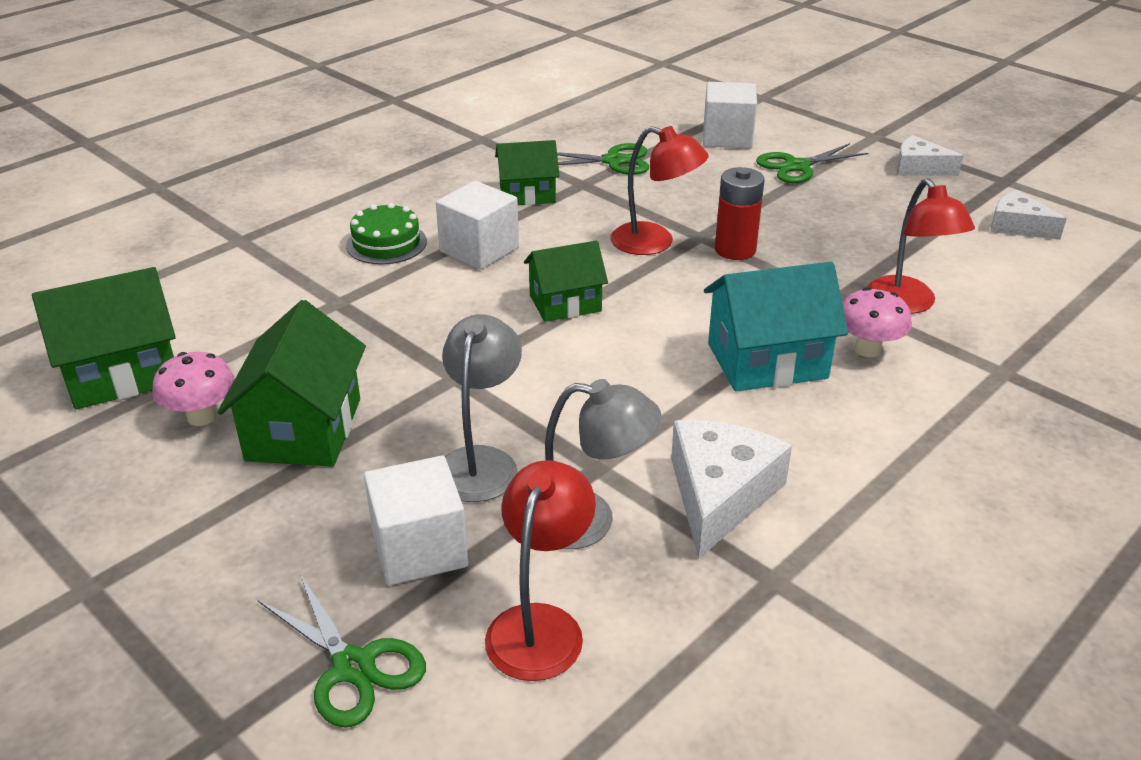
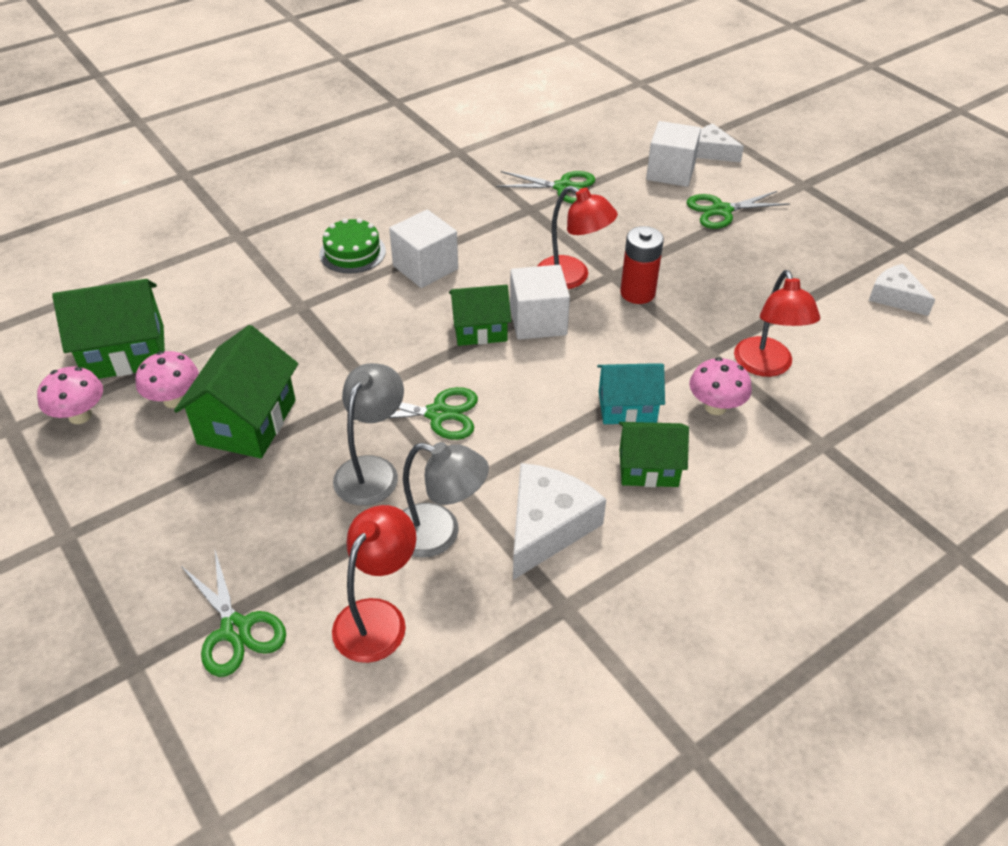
camera: 10 degrees right, 10 degrees up
white cube [364,455,468,585] -> white cube moved to [510,265,570,340]
green house [495,140,559,205] -> green house moved to [619,422,689,487]
turquoise house [704,262,848,392] -> turquoise house [597,363,665,424], size x0.66
white cheese [897,135,963,176] -> white cheese moved to [696,123,744,162]
none -> pink mushroom [37,366,103,424]
none -> green scissors [354,387,478,440]

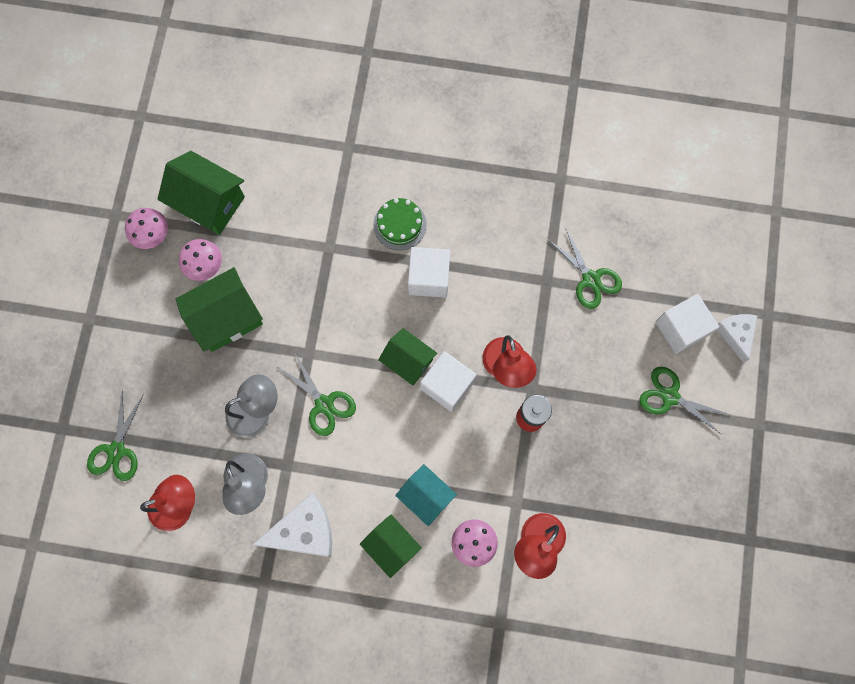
camera: 45 degrees right, 30 degrees up
white cheese [869,264,935,316] -> none

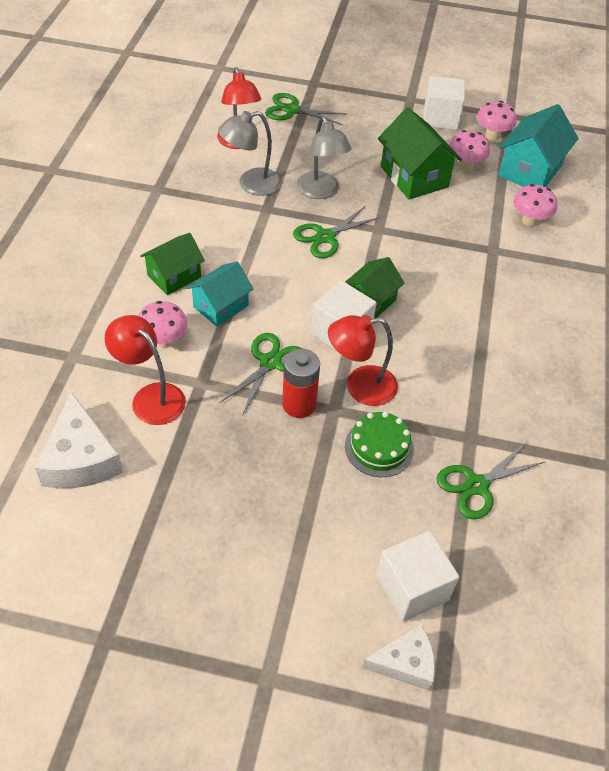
camera: 90 degrees right, 25 degrees down
green house [157,151,245,235] -> turquoise house [498,104,579,187]
white cheese [252,493,332,557] -> white cheese moved to [35,392,123,488]
green cake [373,198,427,250] -> green cake moved to [345,412,414,477]
white cube [408,247,450,298] -> white cube moved to [423,76,465,130]
green scissors [639,367,731,435] -> green scissors moved to [220,333,303,414]
none -> pink mushroom [513,184,557,227]

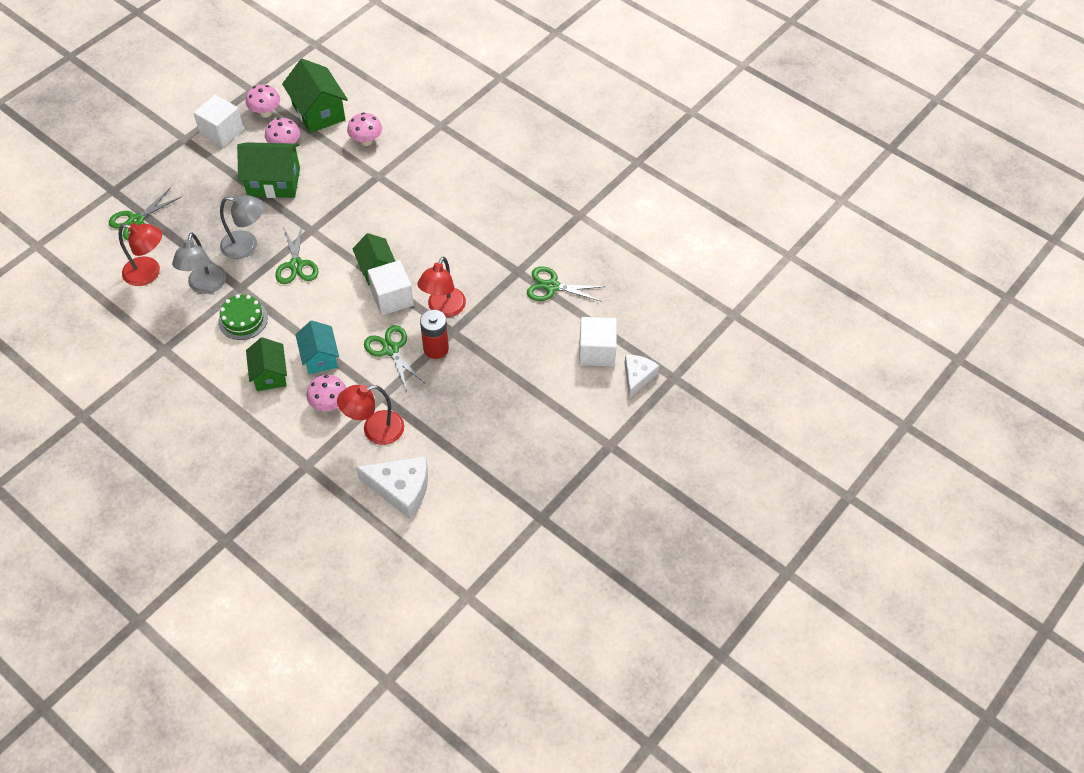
camera: 60 degrees left, 5 degrees up
green cake [345,412,414,477] -> green cake moved to [218,294,268,340]
green scissors [436,443,545,519] -> green scissors turned 105 degrees clockwise [527,266,605,302]
turquoise house [498,104,579,187] -> green house [282,59,348,133]

